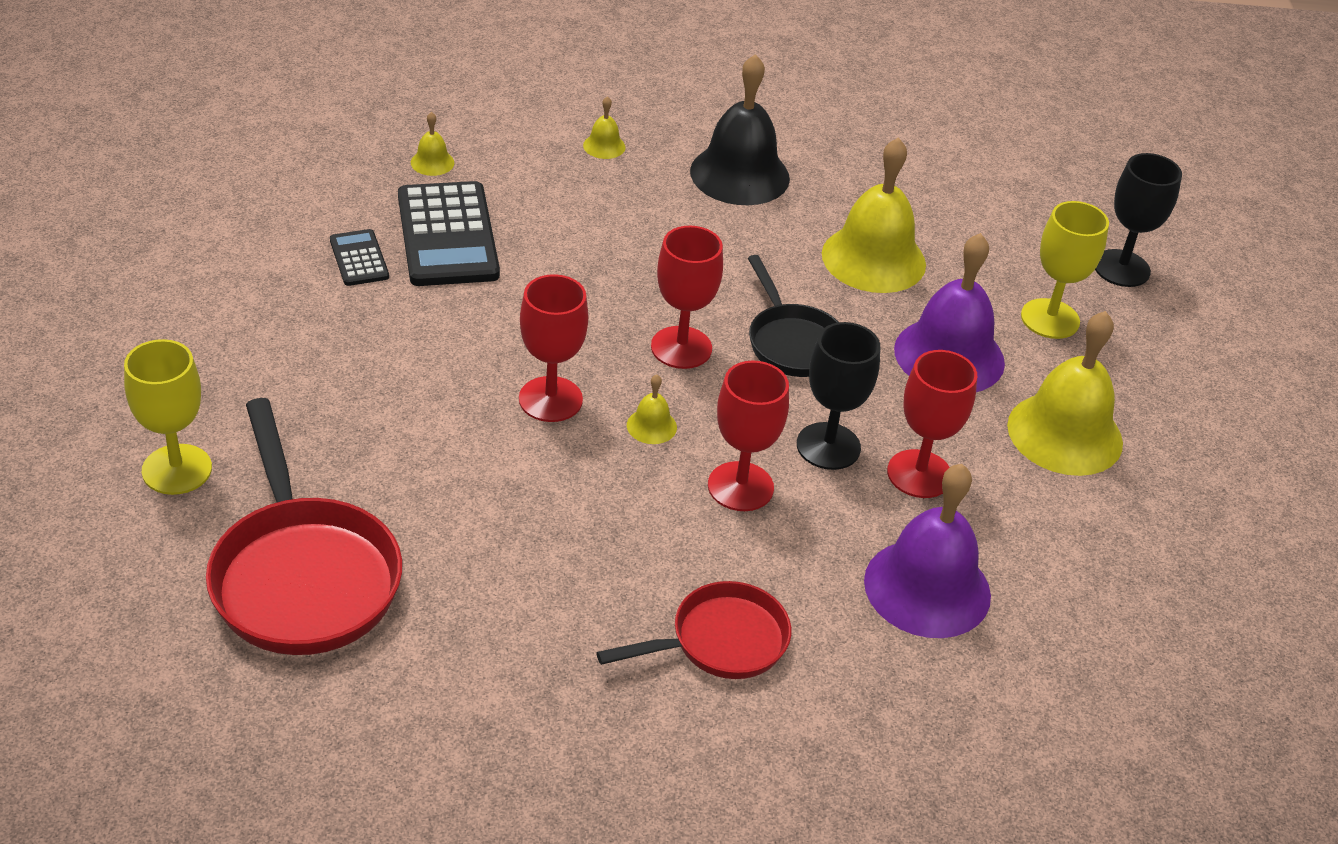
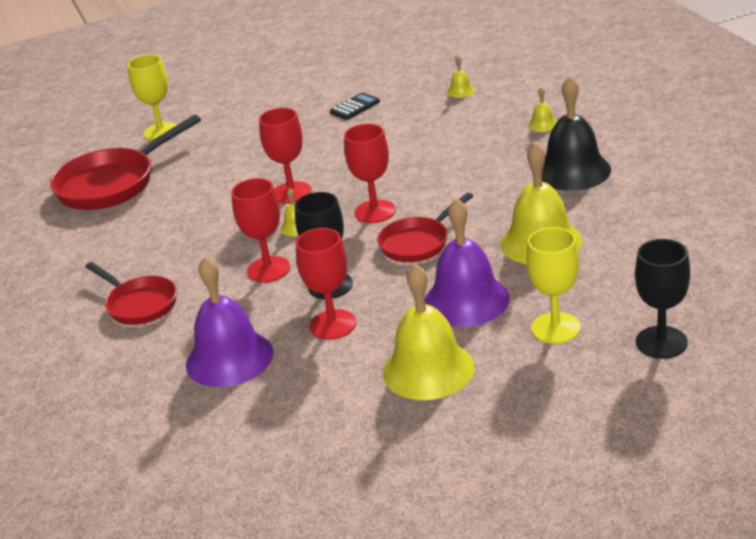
camera: 75 degrees right, 10 degrees down
black calculator [398,181,500,286] -> none
black pan [748,255,838,377] -> red pan [377,193,473,262]

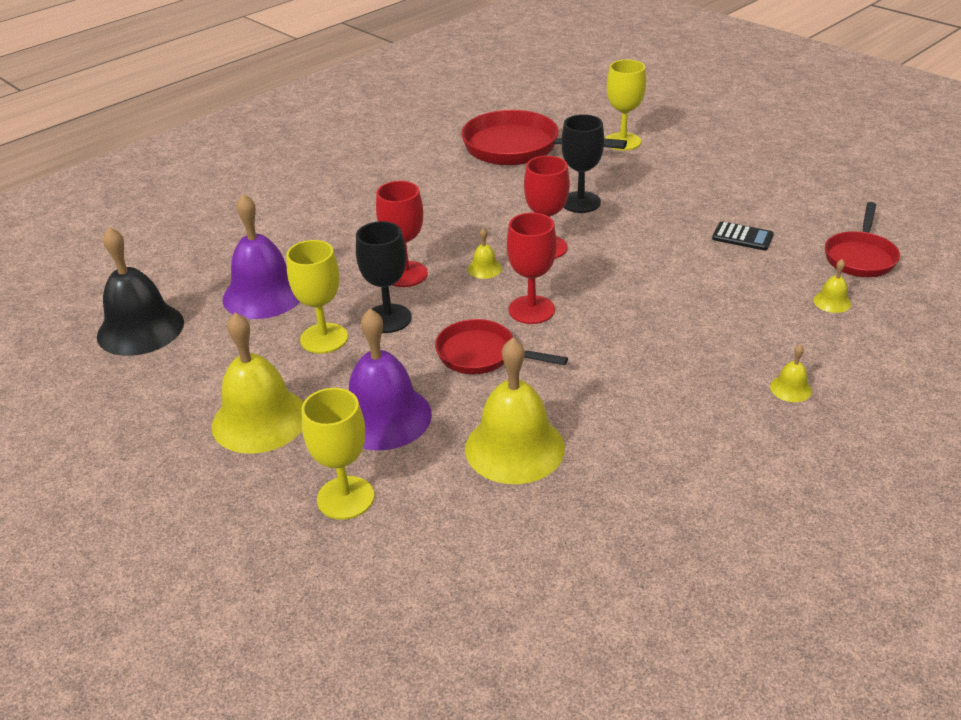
camera: 65 degrees right, 5 degrees up
red pan [85,262,177,325] -> red pan moved to [825,202,900,277]
red goblet [296,228,356,339] -> yellow goblet [286,240,348,354]
black bell [542,76,611,191] -> black bell moved to [97,227,184,356]
black goblet [635,239,690,359] -> black goblet moved to [561,114,604,213]

